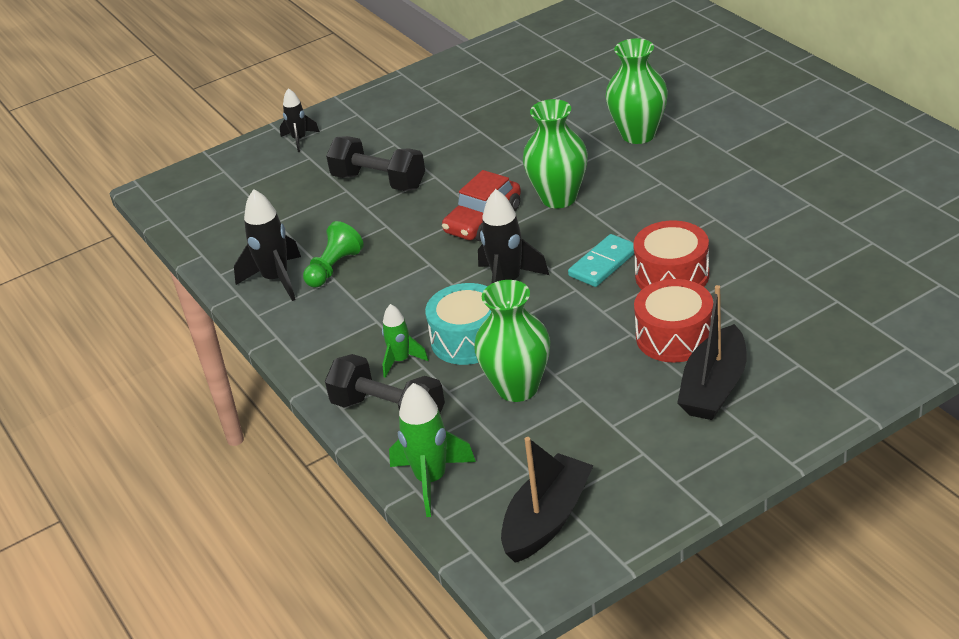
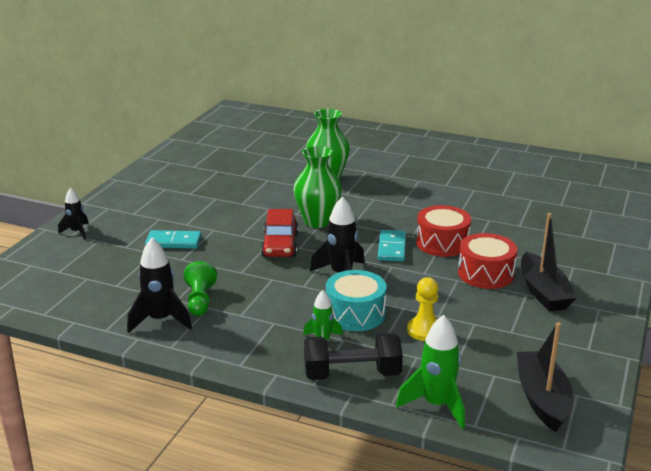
camera: 40 degrees left, 10 degrees down
black dumbbell [326,136,425,191] -> turquoise domino [145,230,201,249]
green vase [474,280,550,402] -> yellow pawn [407,277,438,341]

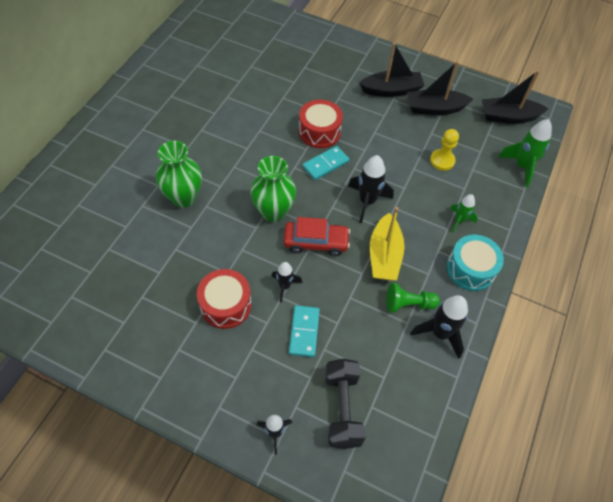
camera: 90 degrees left, 30 degrees up
black dumbbell [304,333,403,380] -> black dumbbell moved to [325,359,366,449]
turquoise drum [326,270,387,331] -> turquoise drum moved to [447,235,504,291]
turquoise domino [378,230,406,262] -> turquoise domino turned 45 degrees counterclockwise [303,146,349,180]
red drum [458,233,517,289] -> red drum moved to [197,269,252,329]
none -> black rocket [272,262,302,303]
none -> yellow boat [370,207,405,280]
none -> black boat [407,61,473,115]

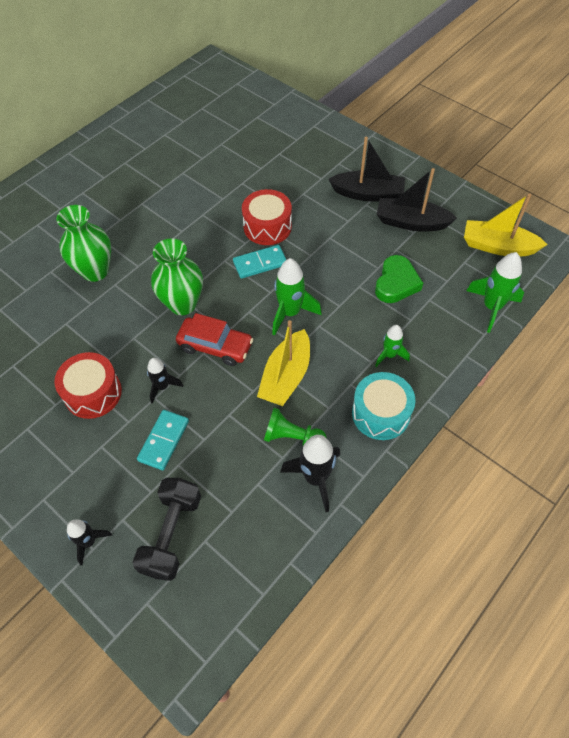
camera: 20 degrees right, 0 degrees up
black rocket [348,155,394,223] -> green rocket [272,258,322,336]
yellow pawn [430,129,459,171] -> green heart [375,255,423,303]
black boat [482,70,548,124] -> yellow boat [464,193,548,256]

